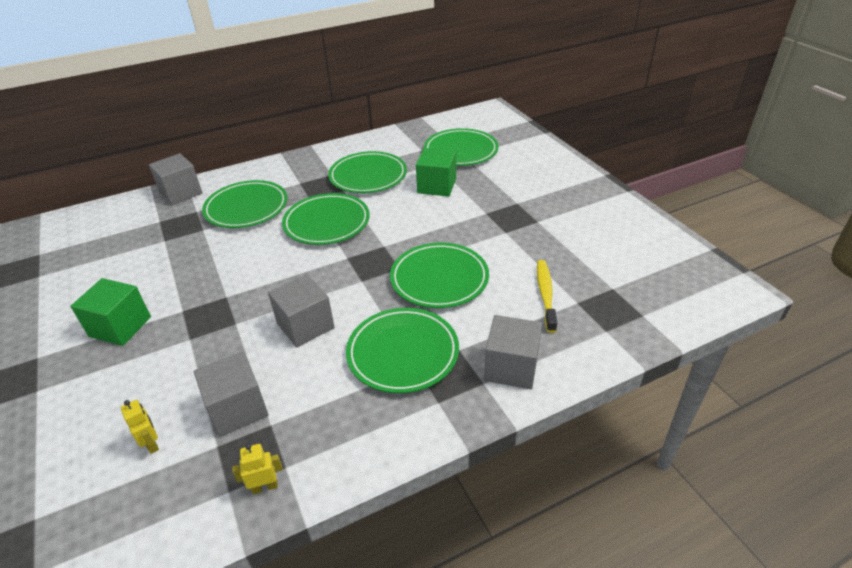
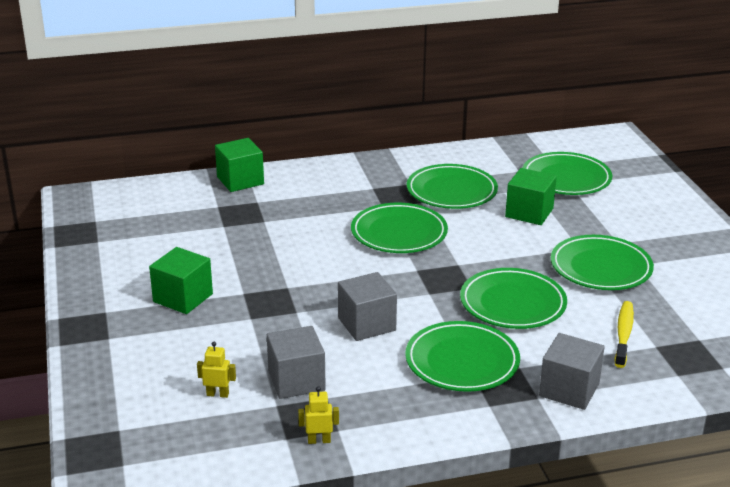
camera: 10 degrees right, 10 degrees down
yellow robot [121,400,159,454] -> yellow robot turned 60 degrees counterclockwise [197,342,236,398]
grey cube [149,153,202,205] -> green cube [215,138,264,192]
green plate [202,180,288,228] -> green plate moved to [551,235,654,290]

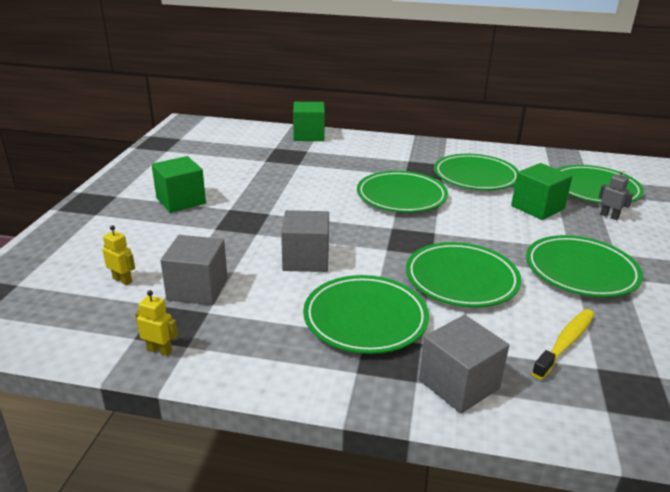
camera: 25 degrees right, 0 degrees up
none -> grey robot [598,169,633,220]

